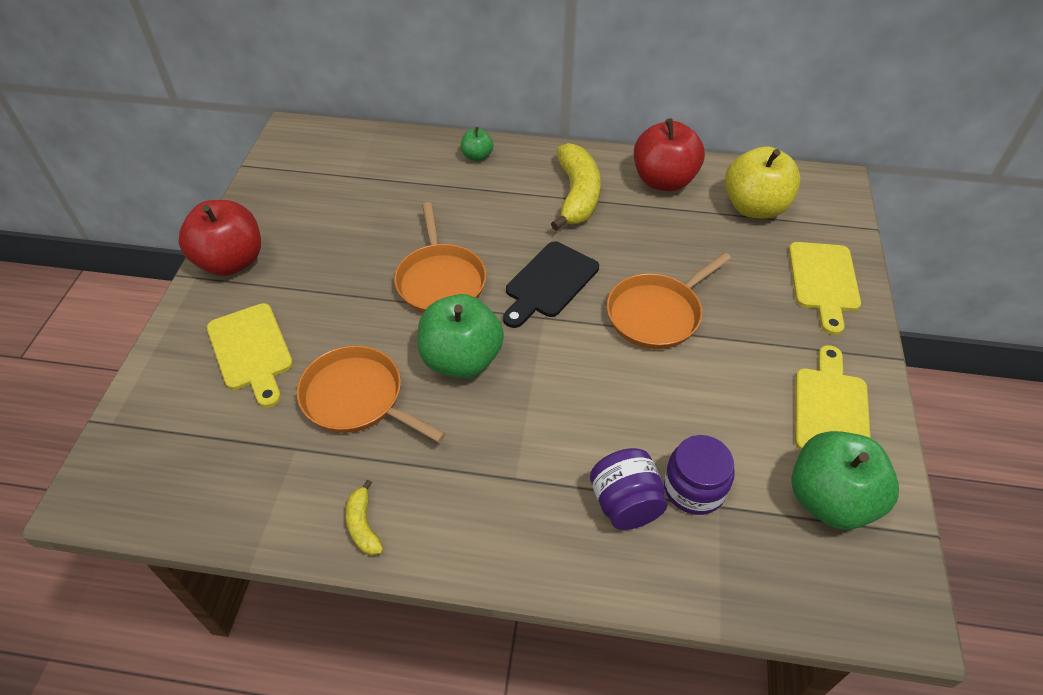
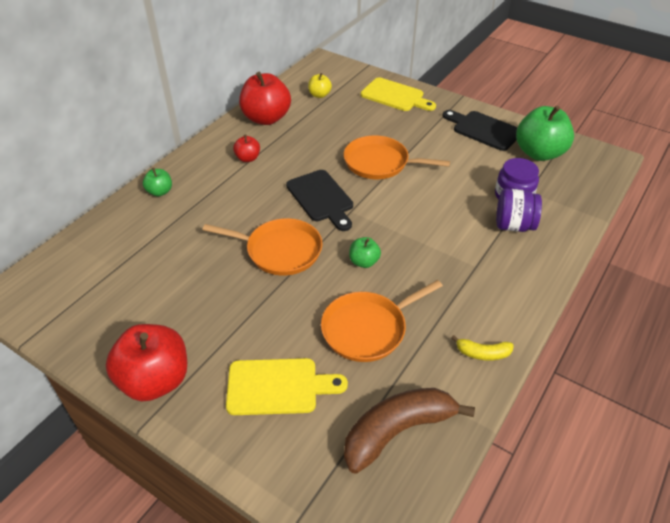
camera: 65 degrees left, 5 degrees down
green apple [417,294,504,378] -> green apple [349,237,381,268], size x0.49
yellow banana [551,143,601,231] -> red apple [233,135,260,162]
orange pan [607,252,731,349] -> orange pan turned 120 degrees clockwise [344,135,450,179]
yellow apple [725,146,801,219] -> yellow apple [308,73,332,98], size x0.49
yellow cutting board [795,345,870,451] -> black cutting board [443,110,518,151]
none -> brown banana [344,388,475,474]

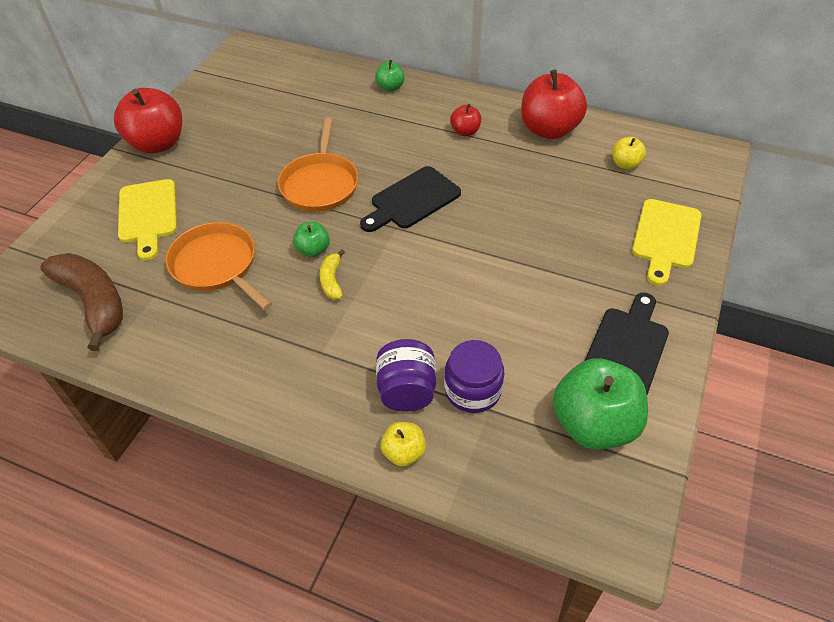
camera: 80 degrees right, 5 degrees up
orange pan [344,135,450,179] -> none
yellow banana [451,335,513,360] -> yellow banana moved to [319,250,345,300]
none -> yellow apple [381,422,426,467]

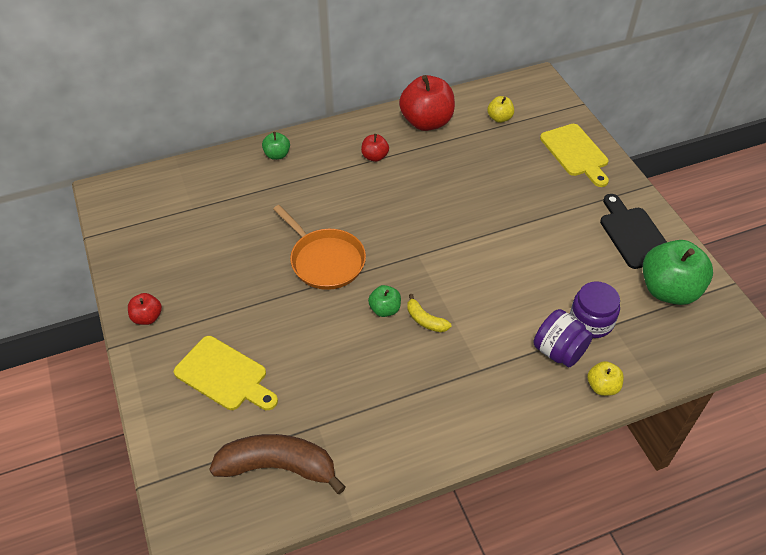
camera: 45 degrees left, 0 degrees up
red apple [114,88,182,154] -> red apple [128,293,162,325], size x0.49
orange pan [166,222,272,310] -> none
black cutting board [360,166,461,232] -> none

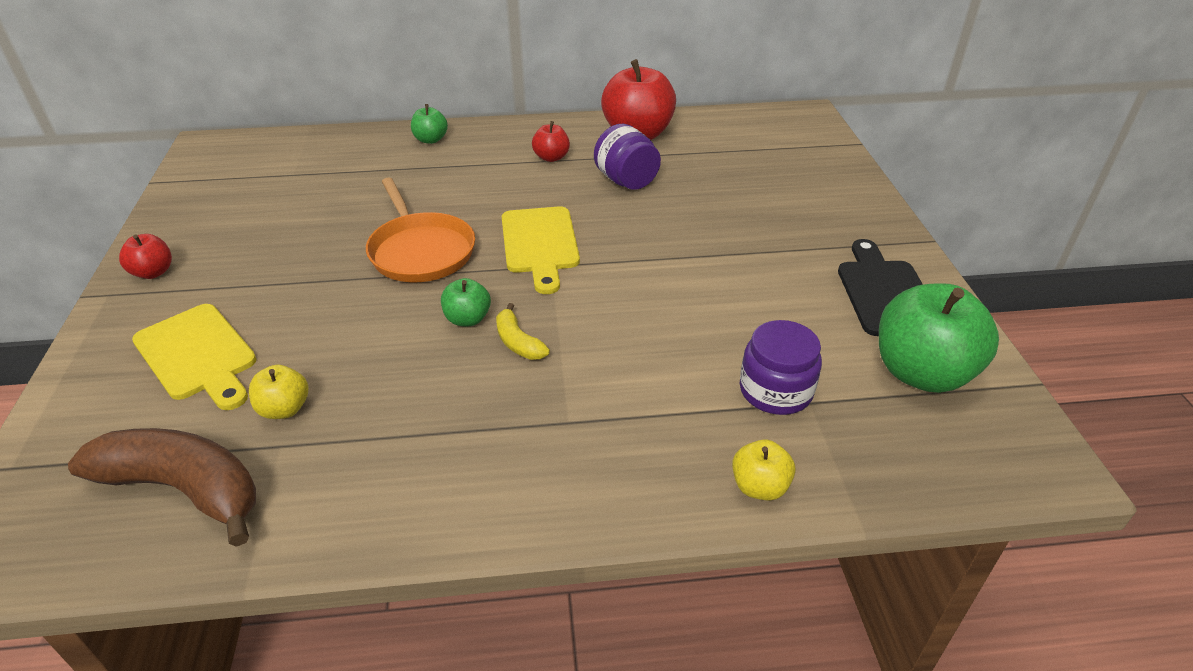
camera: 15 degrees right, 10 degrees down
yellow apple [487,96,514,123] -> yellow apple moved to [249,365,308,419]
purple jar [534,309,593,367] -> purple jar moved to [594,124,661,190]
yellow cutting board [540,124,609,187] -> yellow cutting board moved to [502,206,580,294]

